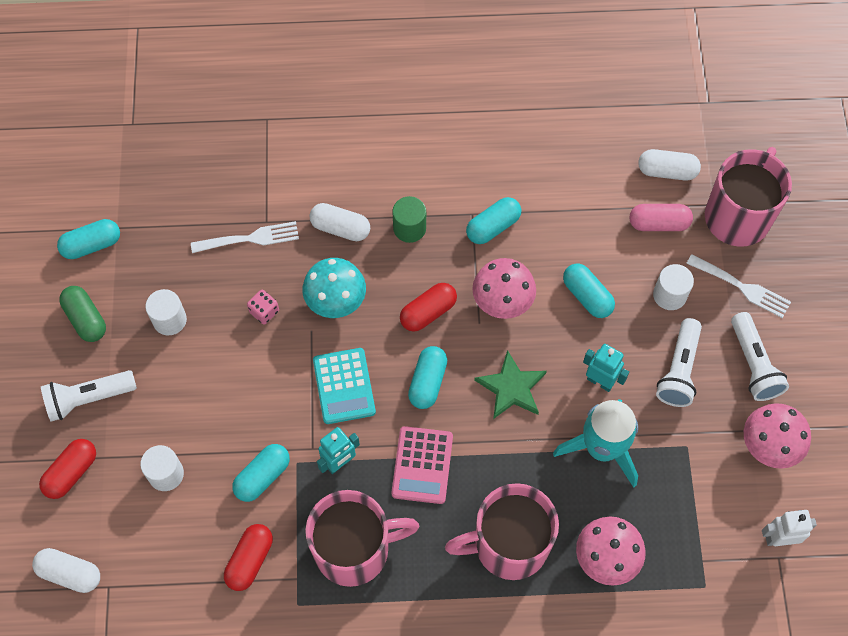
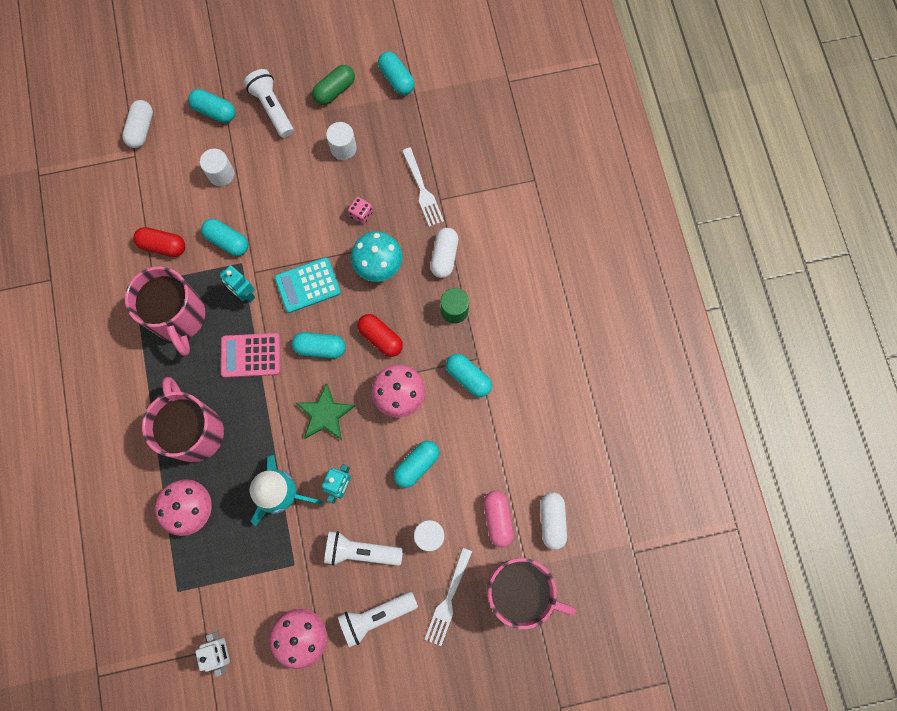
camera: 80 degrees right, 10 degrees up
red capsule [39,439,96,499] -> turquoise capsule [188,89,235,123]

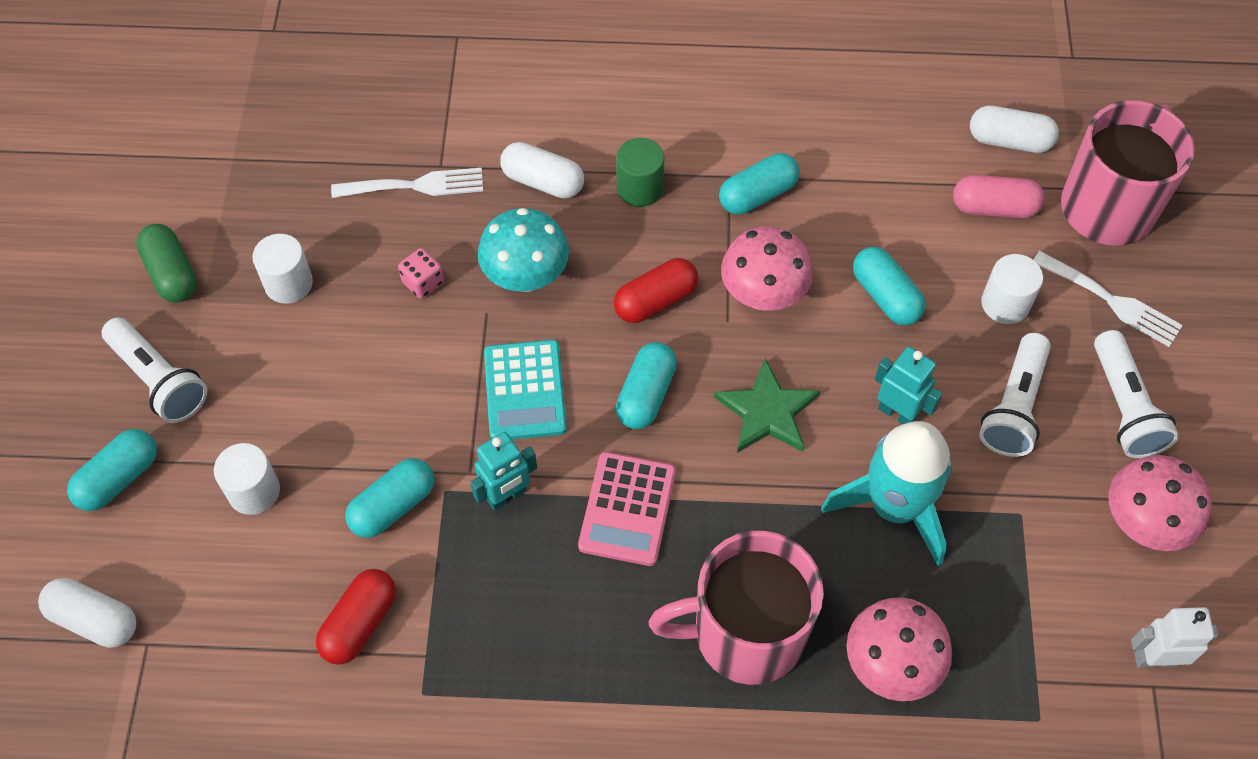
camera: 75 degrees left, 15 degrees down
pink mug [125,266,205,356] -> none
white flashlight [244,69,294,138] -> white flashlight turned 120 degrees counterclockwise [102,317,207,423]
turquoise capsule [378,52,415,95] -> none

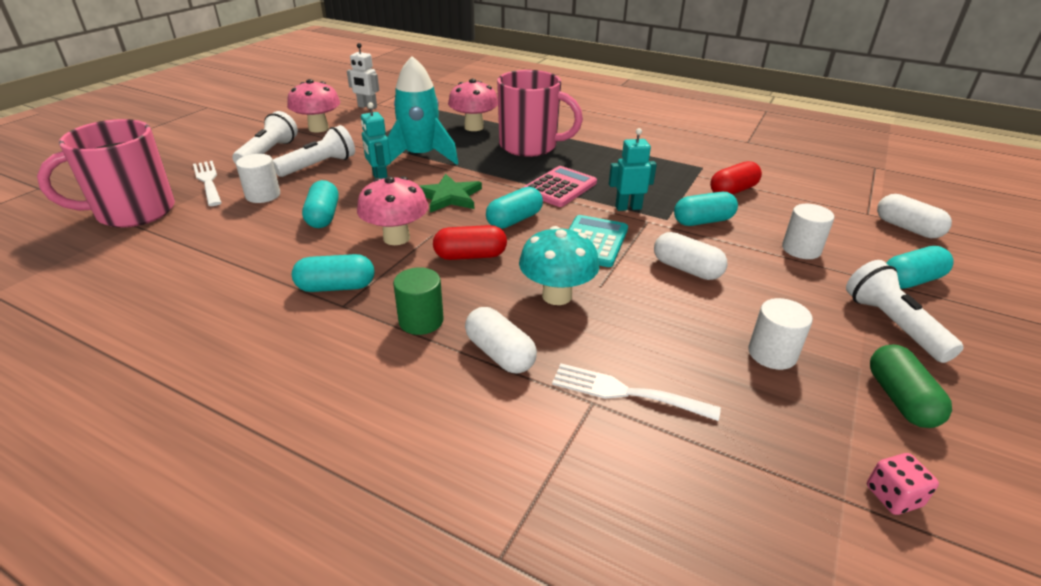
camera: 155 degrees left, 25 degrees down
pink dice [398,248,444,299] -> pink dice moved to [867,453,939,515]
pink capsule [953,175,1045,218] -> none
white capsule [970,106,1059,153] -> white capsule moved to [654,232,727,280]

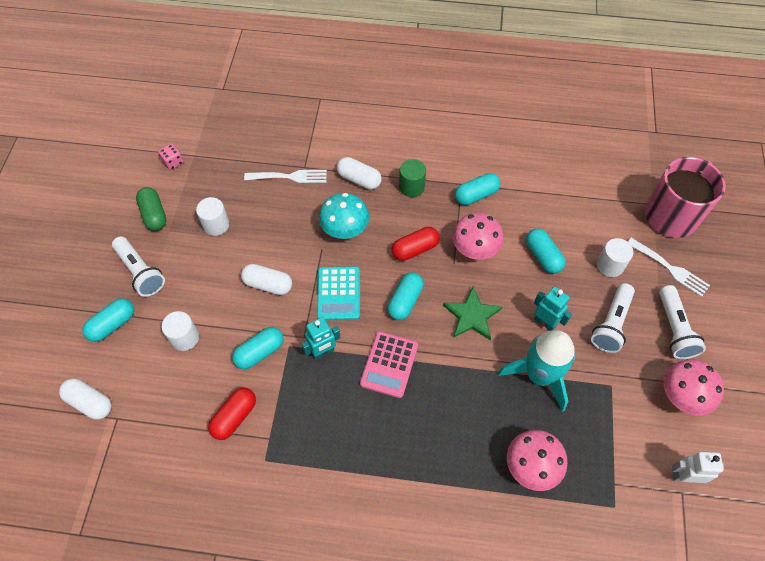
camera: 160 degrees right, 25 degrees up
pink mug [497,70,583,157] -> none

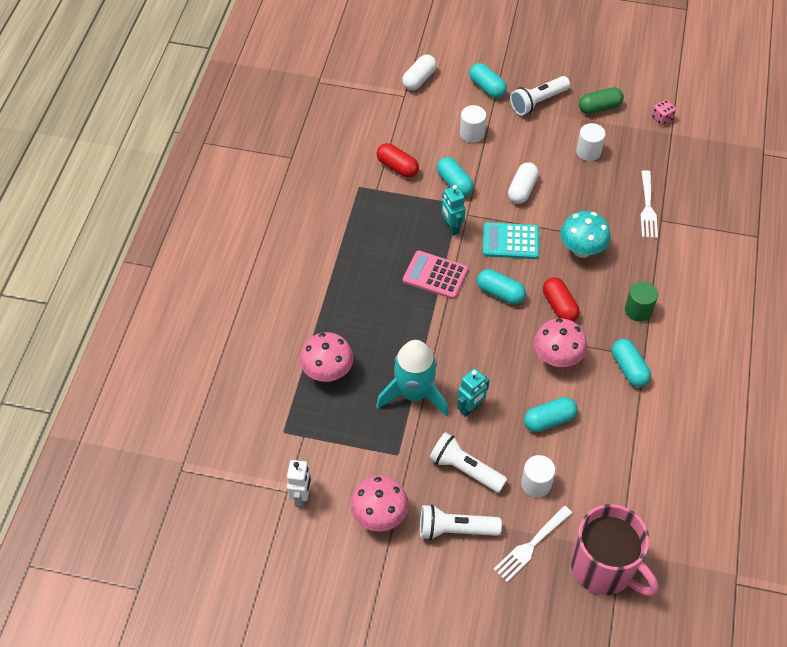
camera: 95 degrees right, 5 degrees down
white capsule [337,157,382,190] -> none
green star [443,287,502,340] -> none

